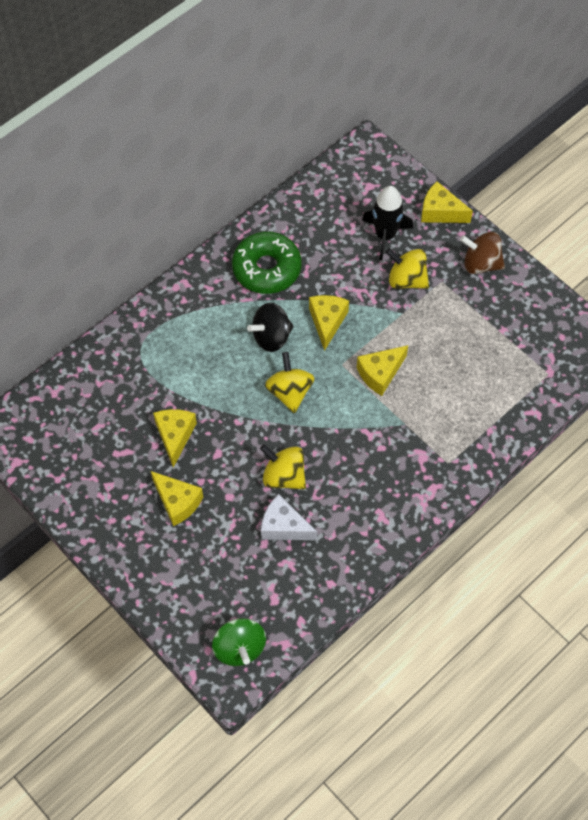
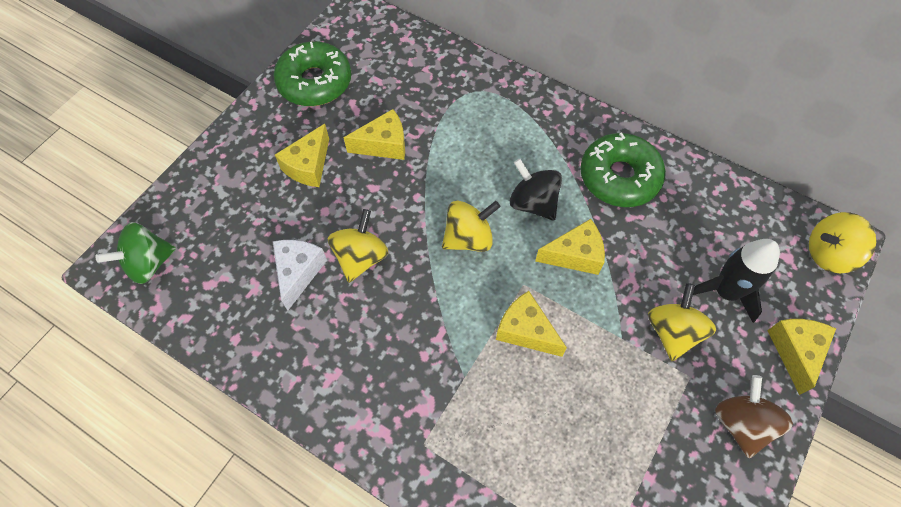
camera: 75 degrees right, 0 degrees up
none -> green donut [274,41,351,106]
none -> yellow spinning top [809,212,876,273]

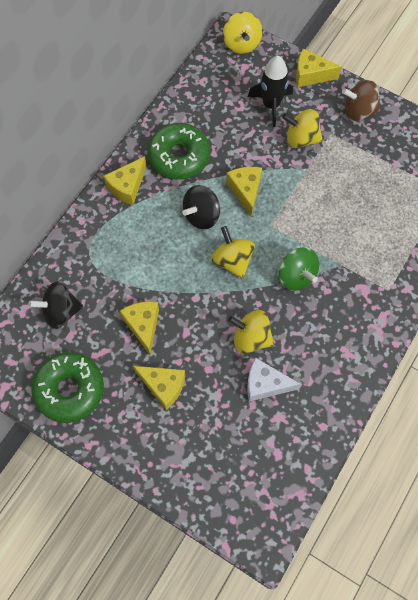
camera: 90 degrees left, 5 degrees up
green spinning top [96,222,176,284] -> green spinning top moved to [279,247,319,291]
yellow cheese [496,291,567,357] -> yellow cheese moved to [104,157,147,205]
none -> black spinning top [28,281,83,329]

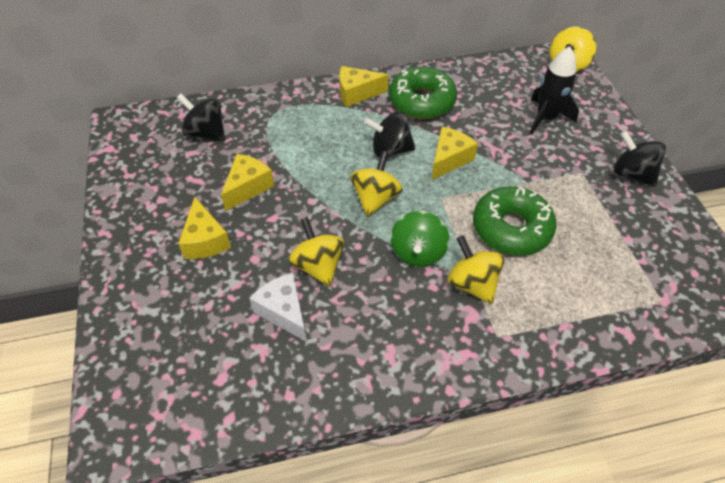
camera: 45 degrees right, 15 degrees down
green donut [31,352,104,423] -> green donut moved to [473,186,557,256]
yellow spinning top [282,109,323,148] -> yellow spinning top moved to [448,235,504,304]
yellow cheese [296,48,342,87] -> none
brown spinning top [342,80,380,121] -> black spinning top [613,130,666,187]

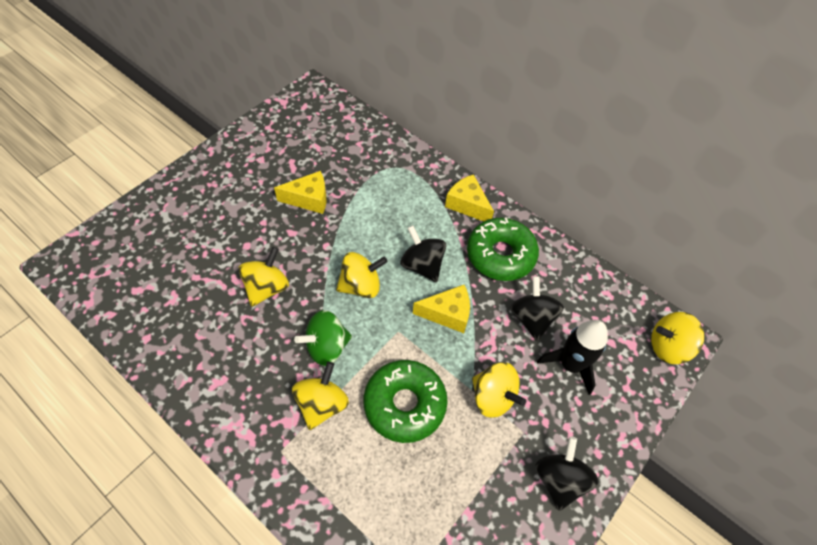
camera: 50 degrees right, 5 degrees up
black spinning top [177,93,225,141] -> black spinning top moved to [510,276,564,341]
yellow cheese [178,197,231,259] -> none
white cheese [249,273,307,342] -> none
none -> yellow spinning top [472,362,526,418]

